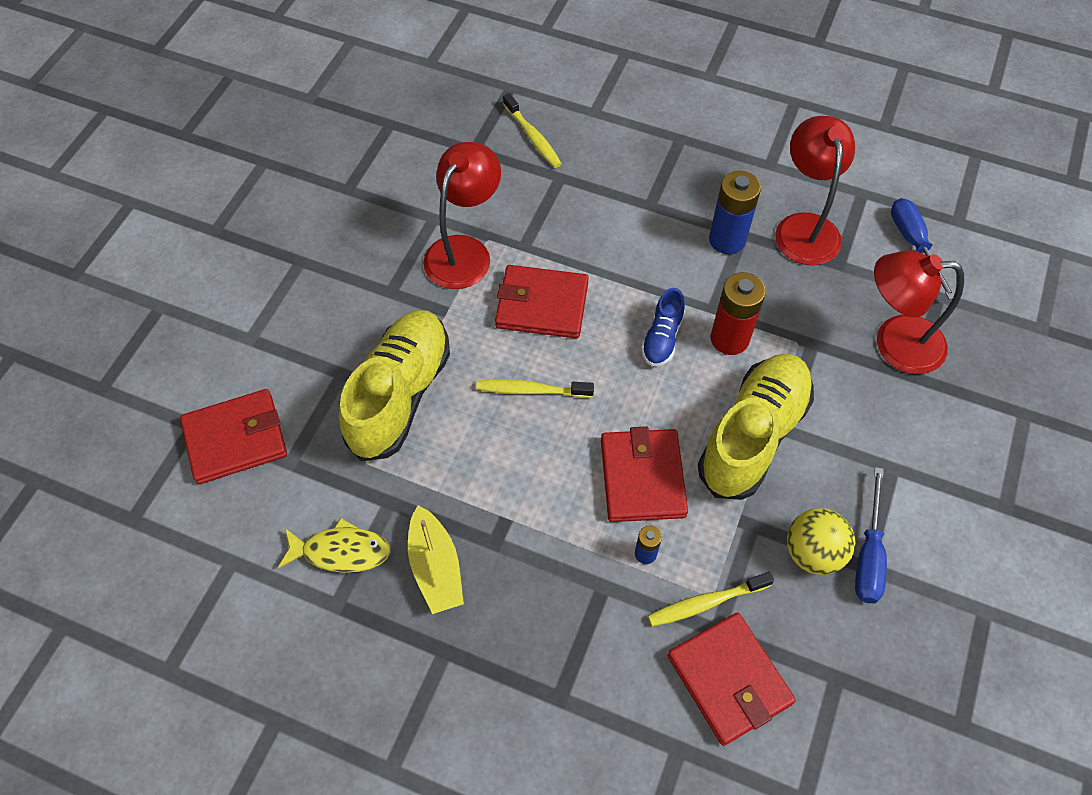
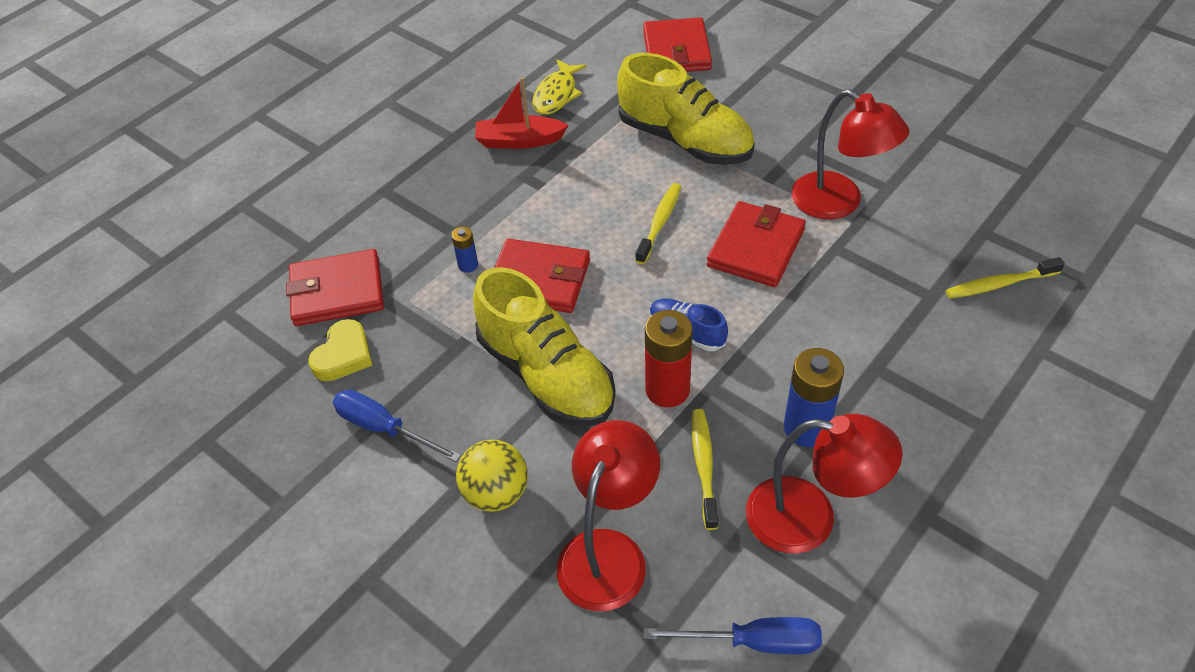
camera: 110 degrees right, 10 degrees down
yellow boat [408,505,464,614] -> red boat [475,77,568,149]
yellow toothbrush [648,572,774,627] -> yellow toothbrush moved to [692,409,718,530]
yellow ball [787,508,855,575] -> yellow ball moved to [456,440,528,512]
none -> yellow heart [308,319,372,381]

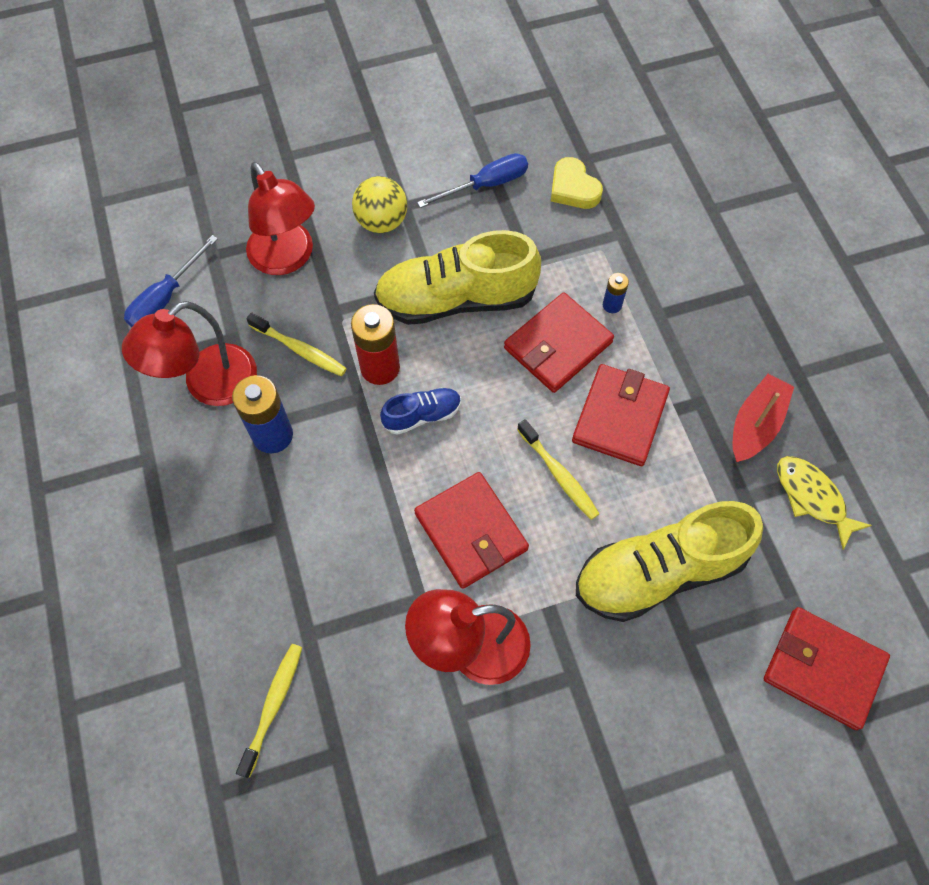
camera: 120 degrees right, 15 degrees up
red wallet [286,249,384,326] -> red wallet moved to [572,364,670,466]

